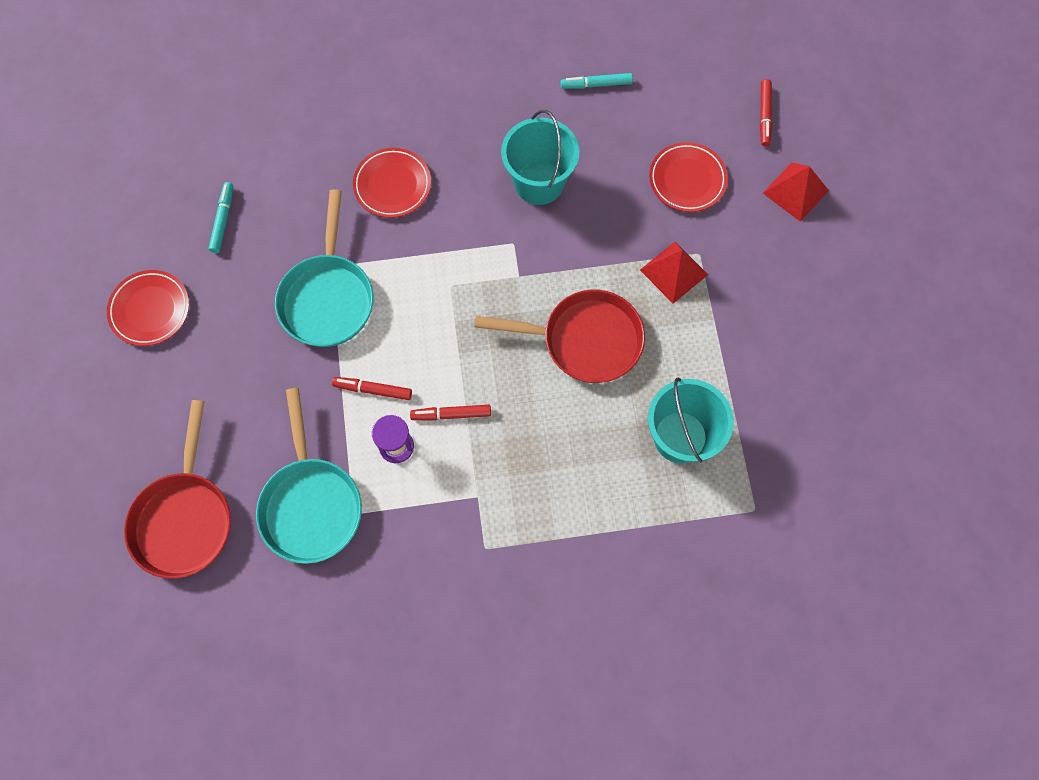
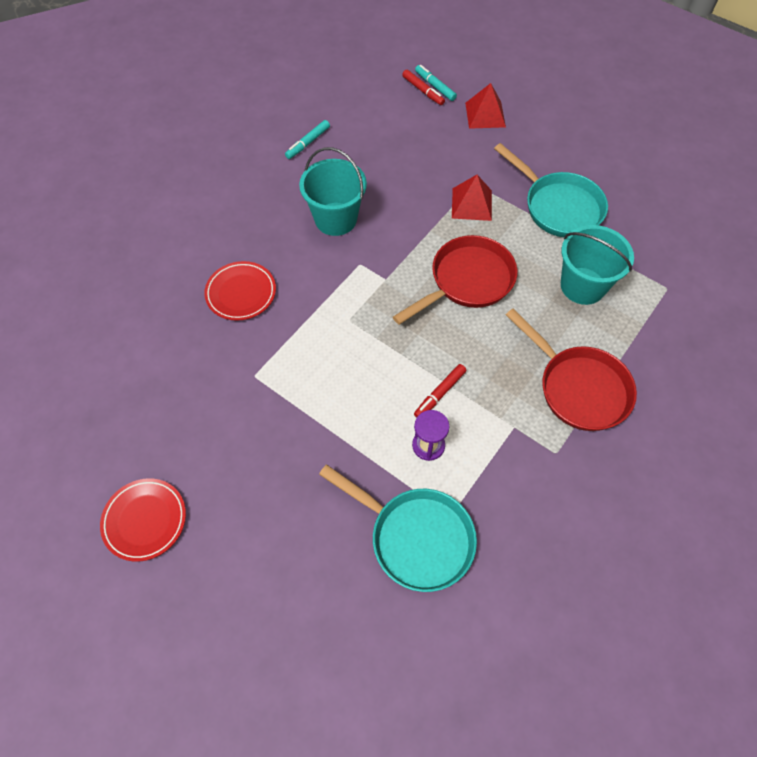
camera: 45 degrees left, 10 degrees down
red pan [124,400,231,579] -> red pan moved to [506,309,637,431]
turquoise marker [209,182,233,253] -> turquoise marker moved to [415,65,457,101]
turquoise pan [275,189,374,347] -> turquoise pan moved to [494,143,608,237]
red marker [332,377,412,400] -> none
red plate [649,142,728,212] -> none

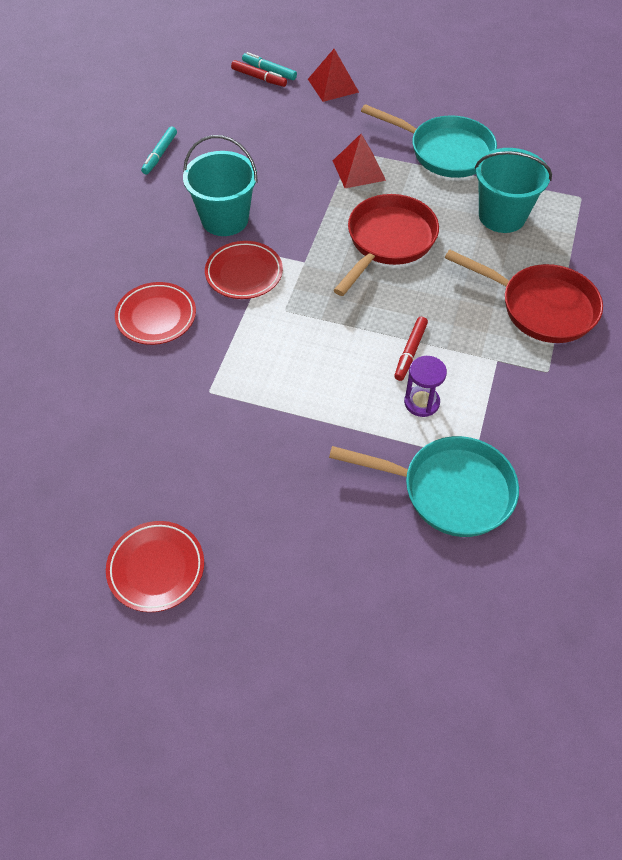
camera: 20 degrees left, 5 degrees down
none -> red plate [205,241,283,299]

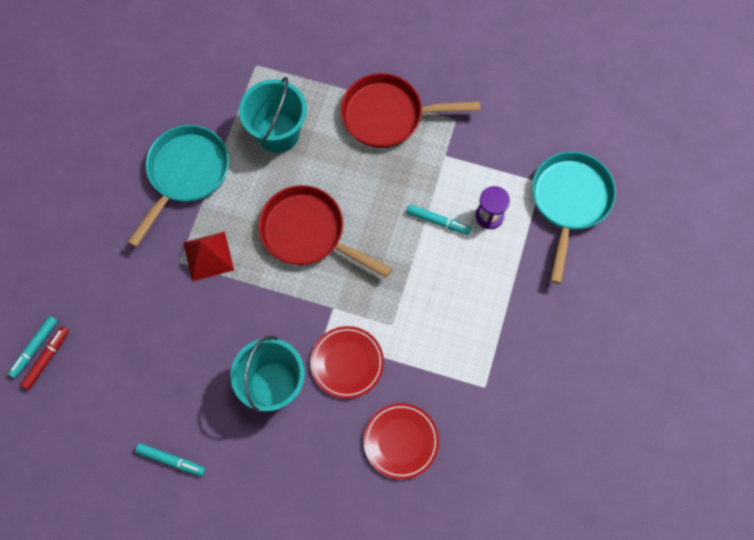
camera: 90 degrees left, 15 degrees up
red plate [106,521,204,612] -> none
red pyramid [308,49,359,102] -> none
red marker [394,317,428,381] -> turquoise marker [406,204,471,235]
red pan [445,249,603,343] -> red pan turned 120 degrees counterclockwise [340,73,480,148]

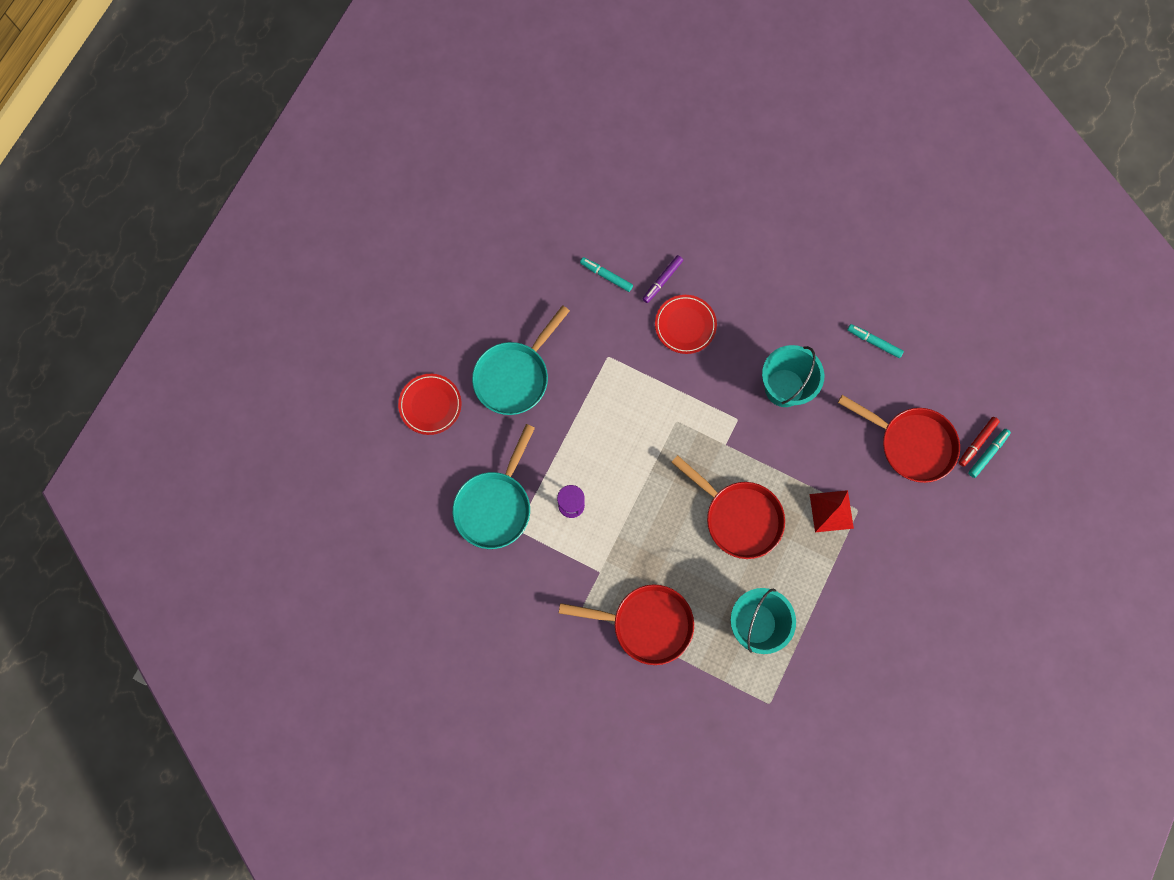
camera: 170 degrees left, 5 degrees up
turquoise pan [128,125,229,247] -> turquoise pan moved to [472,305,570,415]
red plate [310,326,384,399] -> red plate moved to [398,374,461,435]
turquoise marker [406,204,471,235] -> turquoise marker moved to [580,257,633,292]
none -> purple marker [642,255,683,303]
none -> red pan [838,395,960,483]

